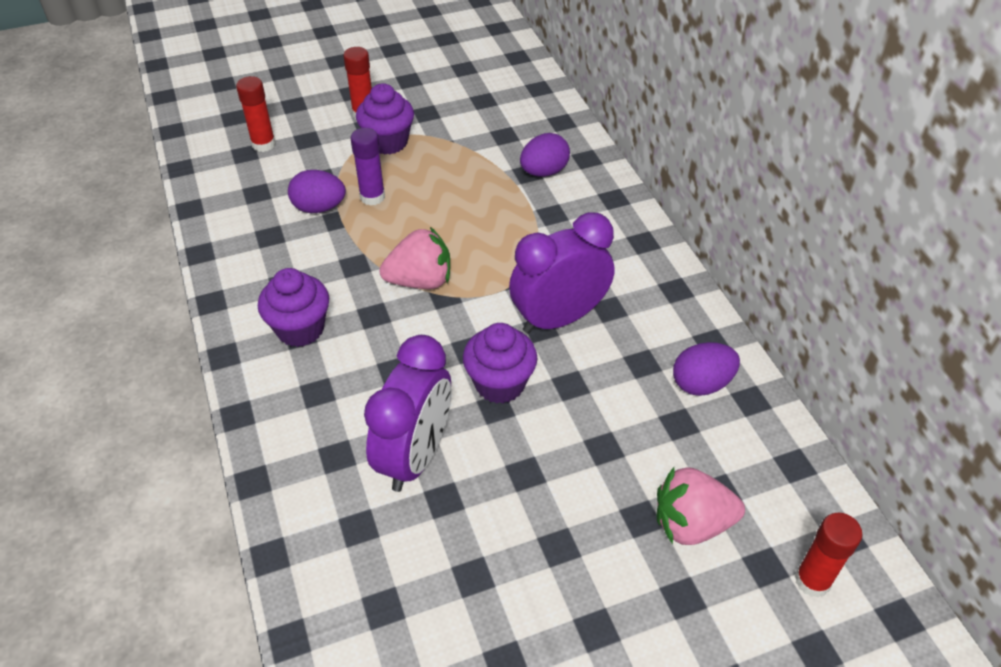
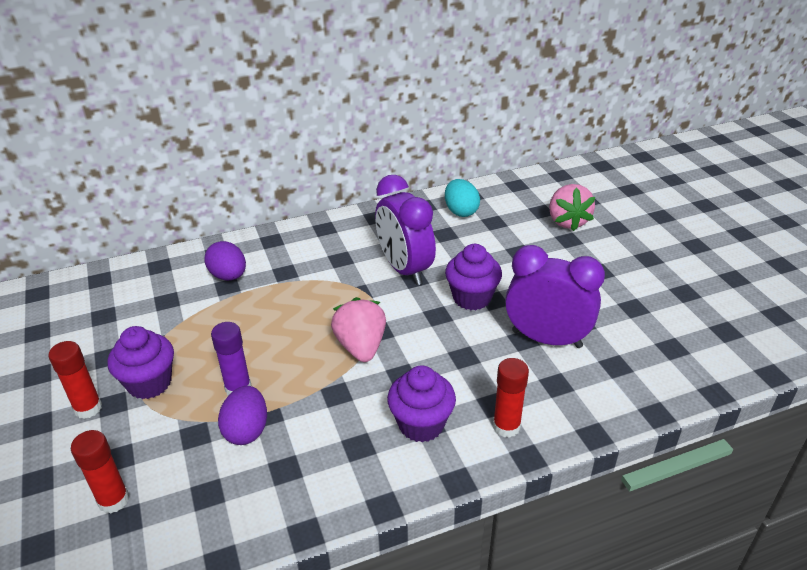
camera: 90 degrees left, 10 degrees down
purple egg [673,342,740,396] -> turquoise egg [445,179,480,217]
red glue stick [795,513,863,598] -> red glue stick moved to [493,358,529,438]

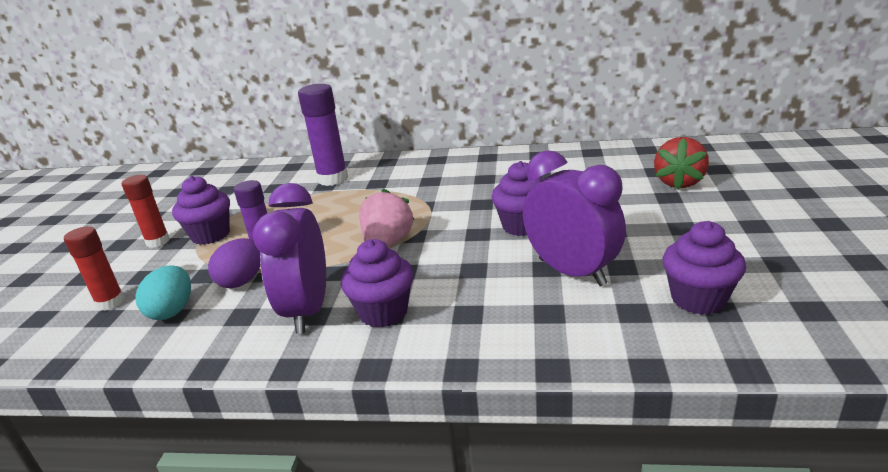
camera: 30 degrees right, 10 degrees down
purple egg [205,241,246,280] -> purple glue stick [298,84,348,186]
purple clock [375,175,436,285] -> purple clock moved to [253,183,326,334]
turquoise egg [445,179,480,217] -> turquoise egg moved to [136,265,191,320]
red glue stick [493,358,529,438] -> none
pink strawberry [549,184,595,231] -> red strawberry [654,137,709,190]
none -> purple cupcake [663,221,746,315]

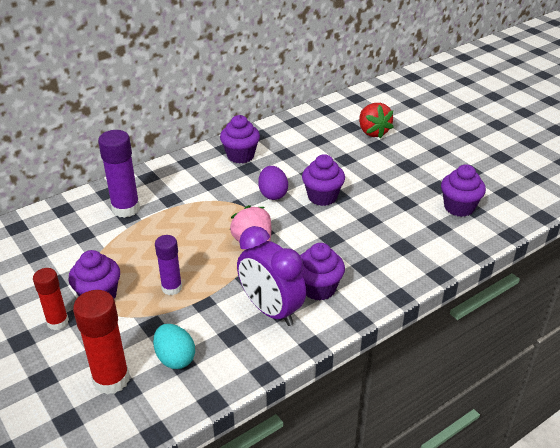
camera: 45 degrees left, 10 degrees up
red glue stick [64,226,125,311] -> red glue stick [73,290,129,395], size x1.55
purple egg [208,238,260,288] -> purple egg moved to [258,166,288,200]
purple clock [523,150,626,286] -> none
none -> purple cupcake [220,115,260,164]

